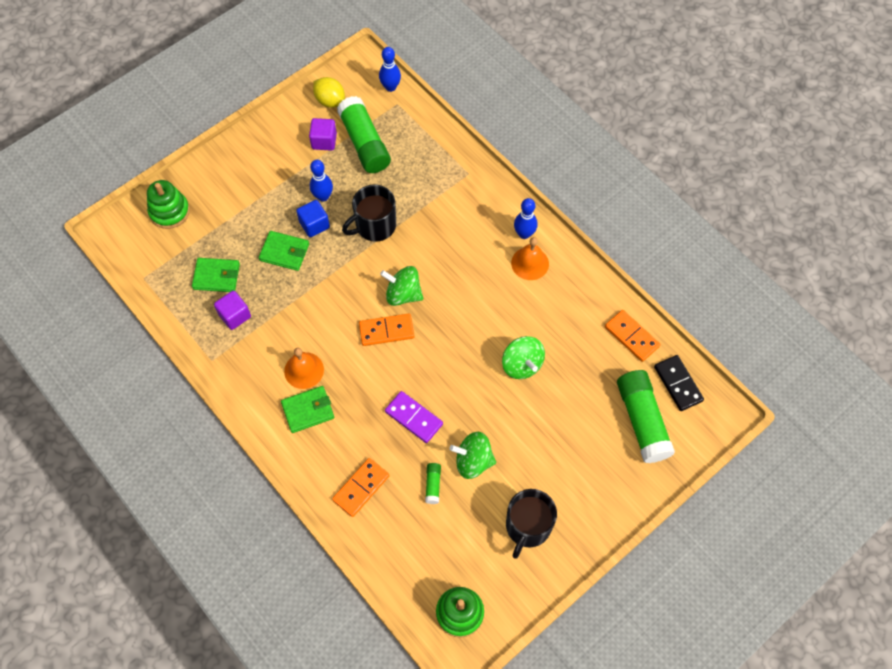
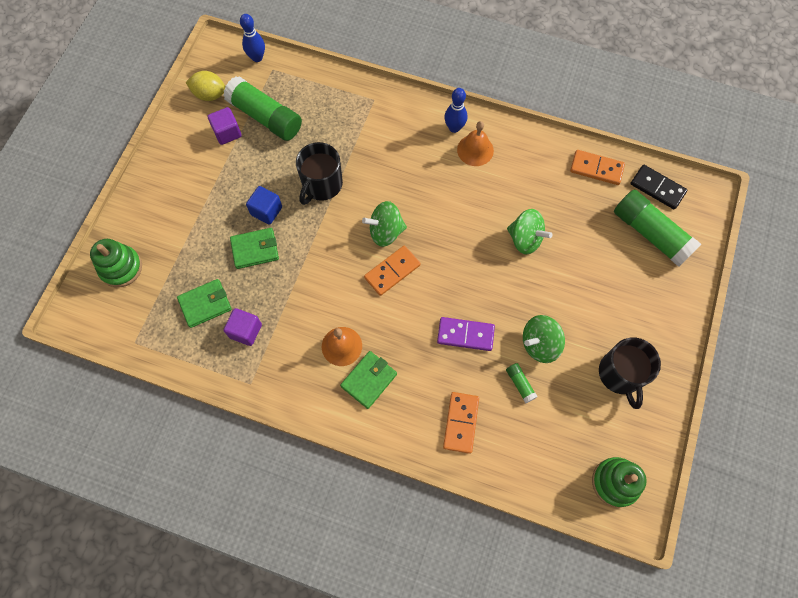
camera: 30 degrees left, 5 degrees up
blue bowling pin [310,160,333,202] -> none

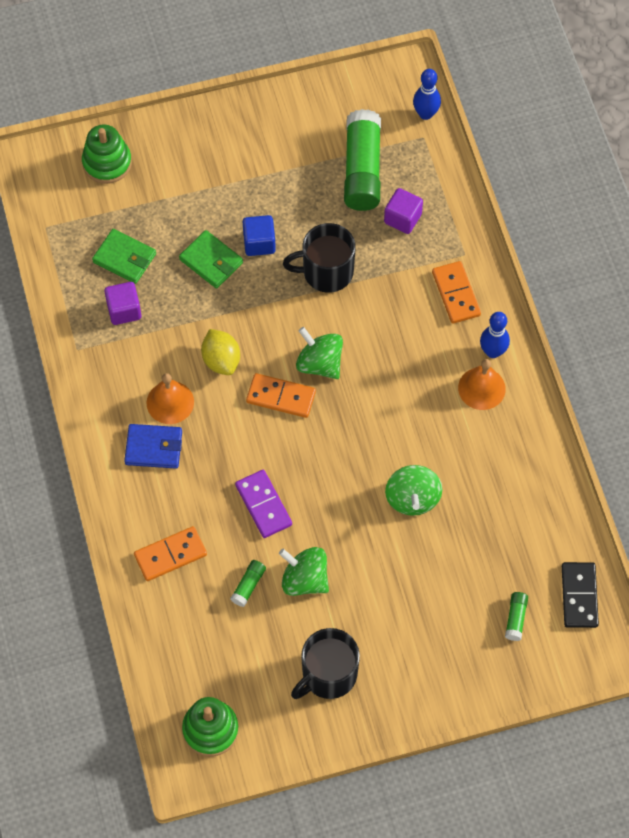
camera: 55 degrees right, 5 degrees down
yellow lemon [185,71,225,101] -> yellow lemon moved to [201,329,240,375]
purple cube [208,107,242,145] -> purple cube moved to [384,188,423,234]
green wallet [340,351,397,409] -> blue wallet [124,424,182,469]
orange domino [570,150,625,185] -> orange domino moved to [432,261,481,324]
green glue stick [614,189,701,267] -> green glue stick [505,592,528,641], size x0.43

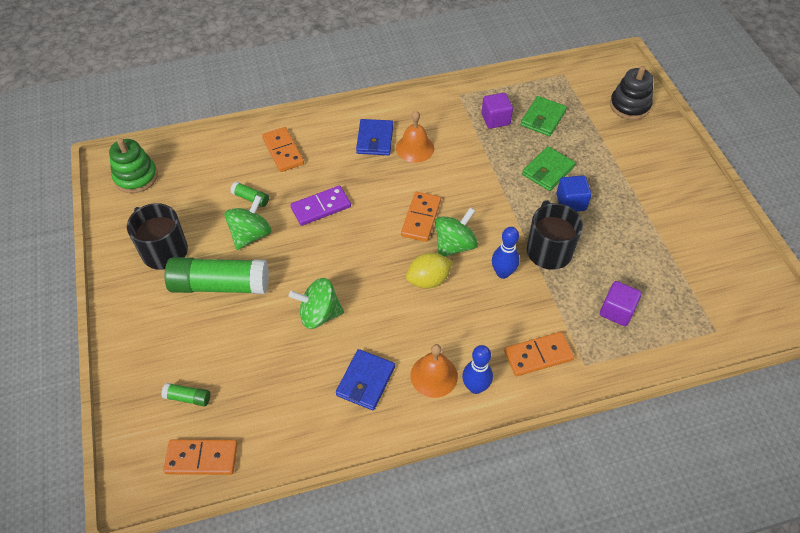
camera: 90 degrees right, 10 degrees down
green stacking toy [82,125,132,184] -> black stacking toy [610,66,653,120]
yellow lemon [201,329,240,375] -> yellow lemon moved to [406,253,453,289]
green glue stick [344,109,381,211] -> green glue stick moved to [165,257,269,294]
blue bowling pin [413,69,441,120] -> blue bowling pin moved to [492,227,520,279]
black domino [562,562,599,628] -> orange domino [163,439,237,475]
none -> blue wallet [336,349,395,410]

